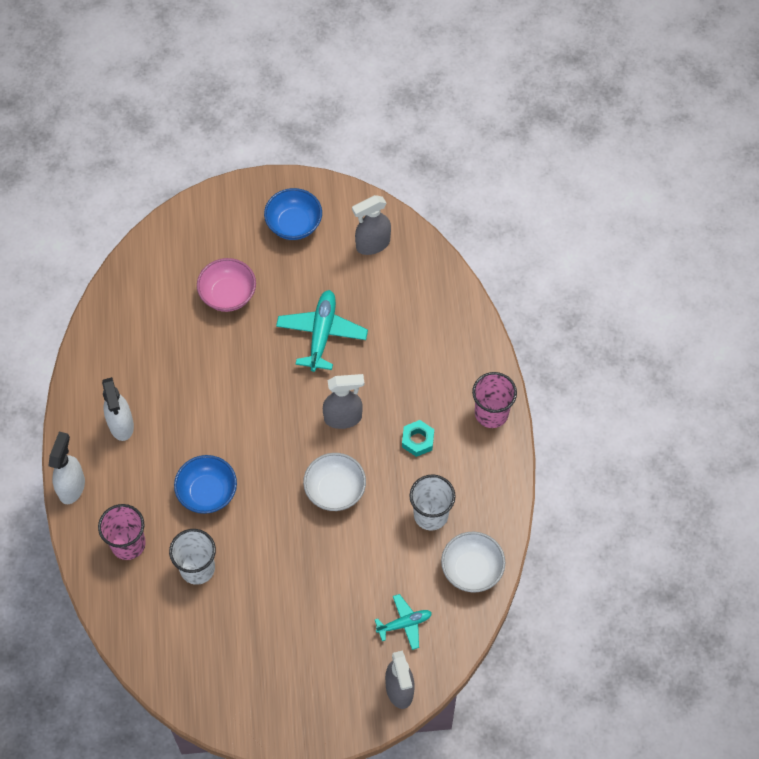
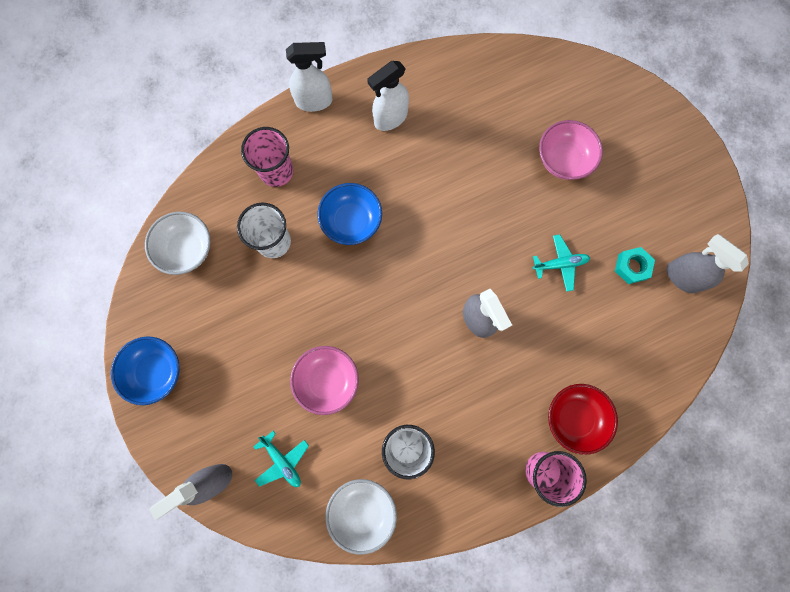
camera: 70 degrees right, 15 degrees up
blue bowl [264,188,322,240] -> blue bowl moved to [111,337,180,405]
turquoise plane [276,290,368,372] -> turquoise plane [533,234,590,292], size x0.60
white bowl [303,453,366,511] -> white bowl moved to [145,212,211,275]
turquoise nut [402,420,434,457] -> turquoise nut moved to [615,247,655,284]
none -> pink bowl [290,346,359,415]
none -> red bowl [548,384,618,455]

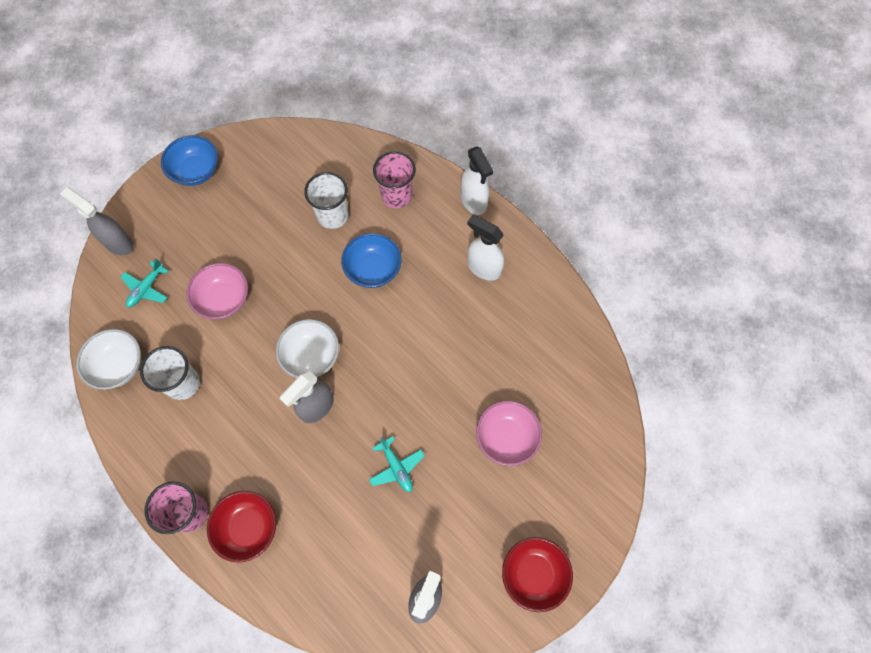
camera: 70 degrees right, 10 degrees down
white bowl [145,212,211,275] -> white bowl moved to [276,319,339,378]
turquoise nut [615,247,655,284] -> none
none -> red bowl [502,537,573,612]

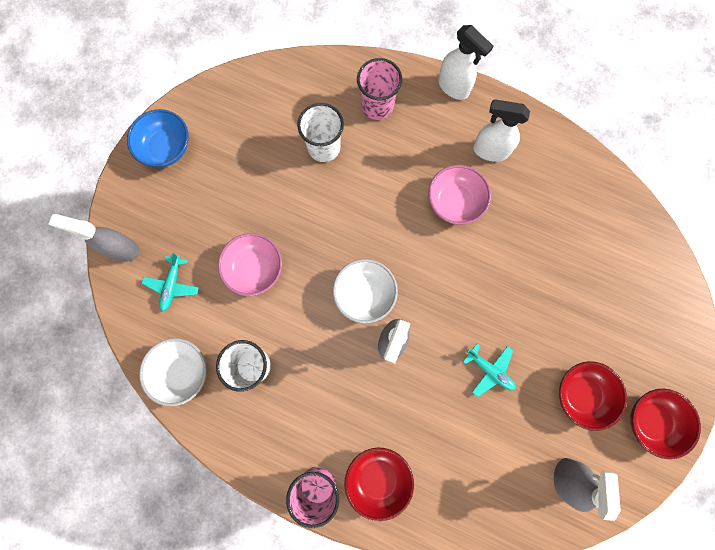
camera: 20 degrees left, 10 degrees up
blue bowl [341,233,401,288] -> none
pink bowl [476,401,542,466] -> pink bowl moved to [428,165,491,225]
none -> red bowl [559,361,627,431]

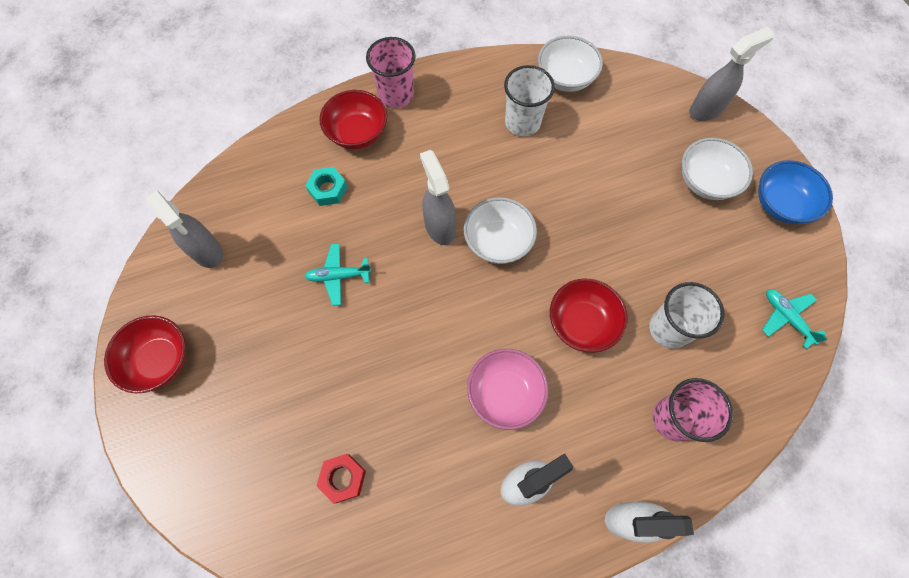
camera: 135 degrees right, 10 degrees down
turquoise plane [142,253,199,311] -> turquoise plane moved to [762,289,828,349]
pink bowl [218,233,282,296] -> none
red bowl [559,361,627,431] -> red bowl moved to [550,278,628,353]
none -> turquoise nut [305,167,347,206]
none -> red nut [316,454,366,504]
none -> white bowl [682,138,753,200]

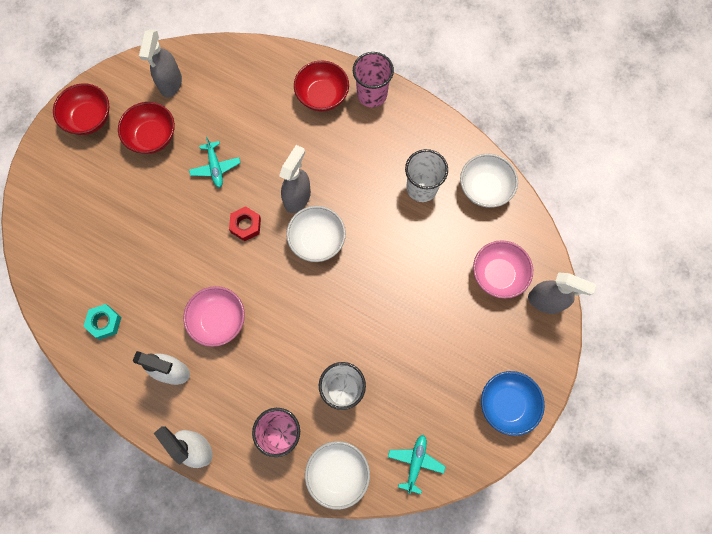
camera: 50 degrees right, 5 degrees up
turquoise nut [305,167,347,206] -> turquoise nut moved to [83,304,122,340]
turquoise plane [305,243,372,306] -> turquoise plane turned 150 degrees counterclockwise [189,137,240,188]
red nut [316,454,366,504] -> red nut moved to [229,206,261,241]
red bowl [550,278,628,353] -> red bowl moved to [118,102,175,154]
white bowl [682,138,753,200] -> white bowl moved to [305,441,370,510]
none -> pink bowl [473,240,533,299]

